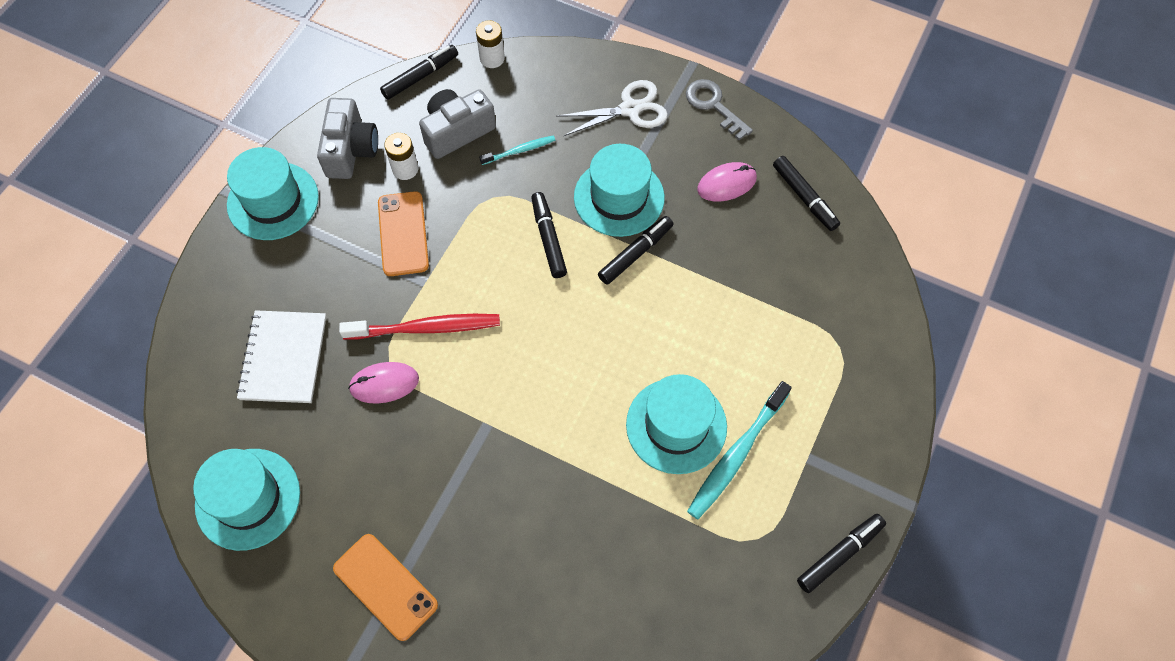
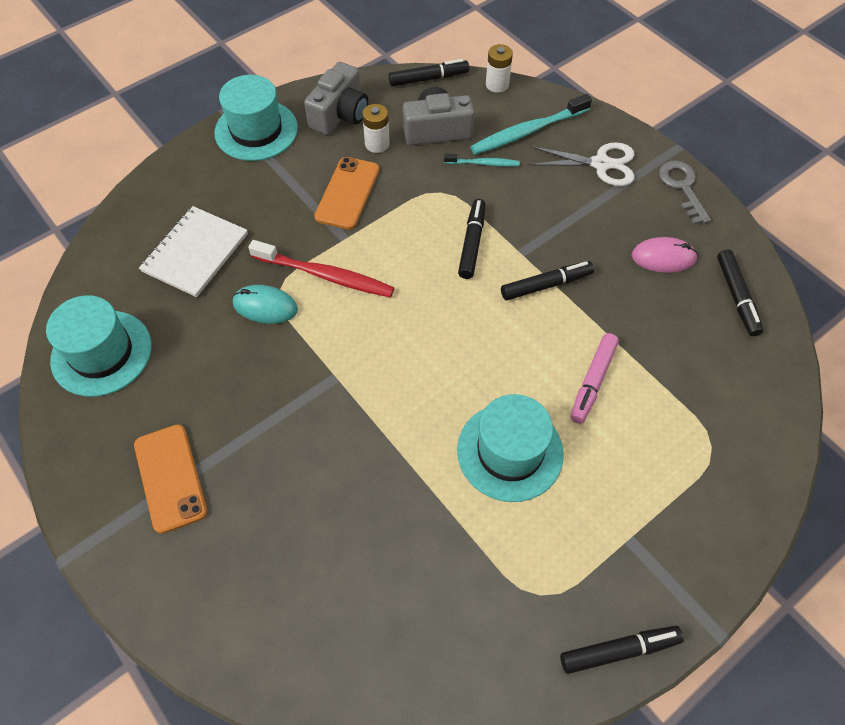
camera: 25 degrees right, 5 degrees down
pink mouse [348,362,419,404] -> turquoise mouse [232,285,298,324]
turquoise hat [574,144,665,237] -> none
turquoise toothbrush [687,381,792,519] -> turquoise toothbrush moved to [470,94,592,155]
none -> pink marker [570,333,619,424]

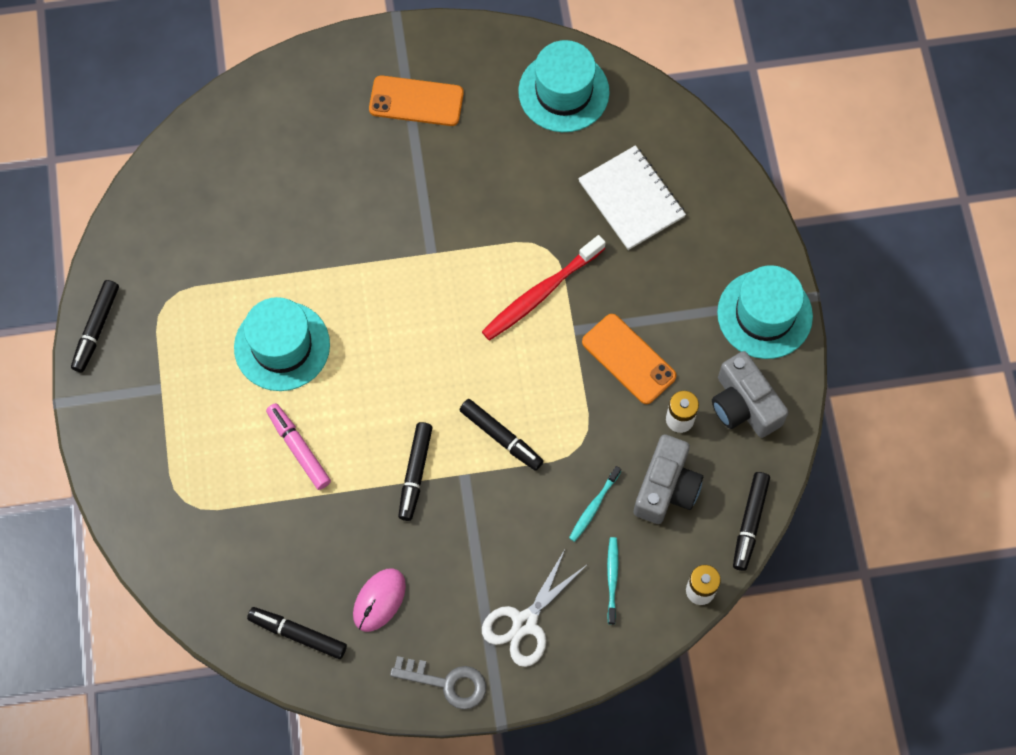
camera: 120 degrees right, 10 degrees up
turquoise mouse [232,285,298,324] -> none
turquoise toothbrush [470,94,592,155] -> turquoise toothbrush [607,537,618,625], size x0.55

